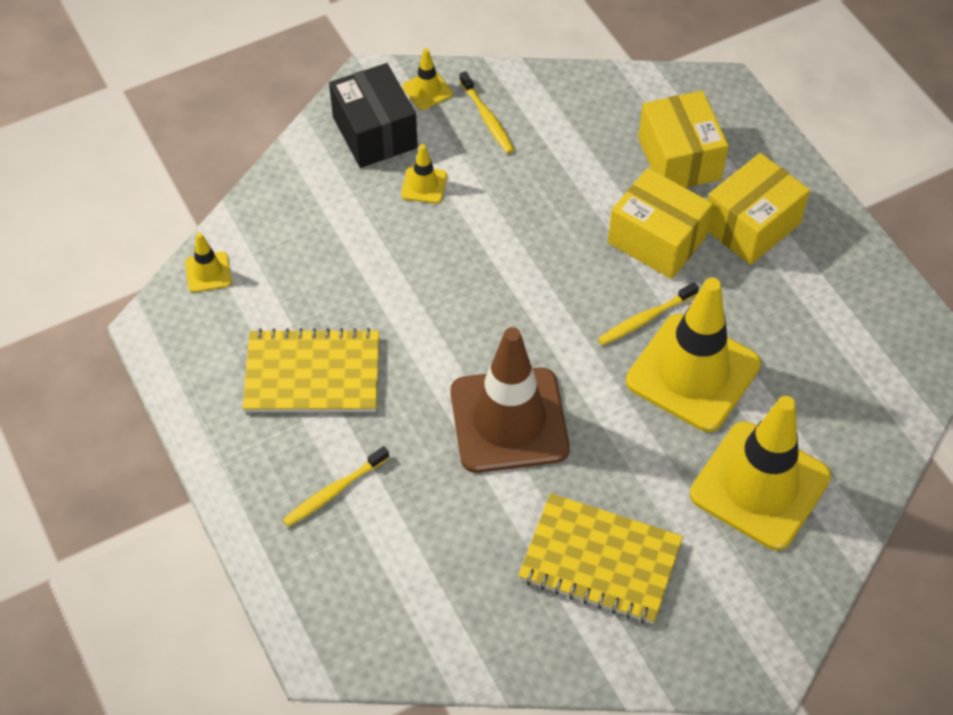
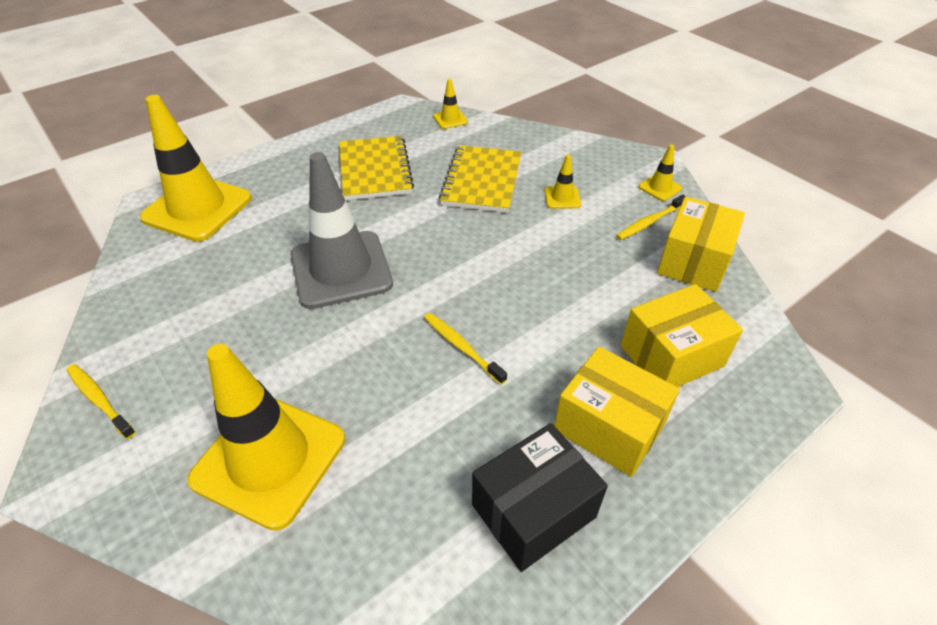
camera: 80 degrees right, 10 degrees down
yellow toothbrush [283,446,389,527] -> yellow toothbrush moved to [66,364,136,439]
black box [329,63,418,168] -> black box moved to [472,423,608,572]
brown traffic cone [451,327,570,473] -> grey traffic cone [291,152,393,309]
yellow notebook [518,493,683,624] -> yellow notebook moved to [439,145,521,213]
yellow box [608,168,713,279] -> yellow box moved to [657,197,745,292]
yellow traffic cone [626,277,761,432] -> yellow traffic cone moved to [140,95,252,242]

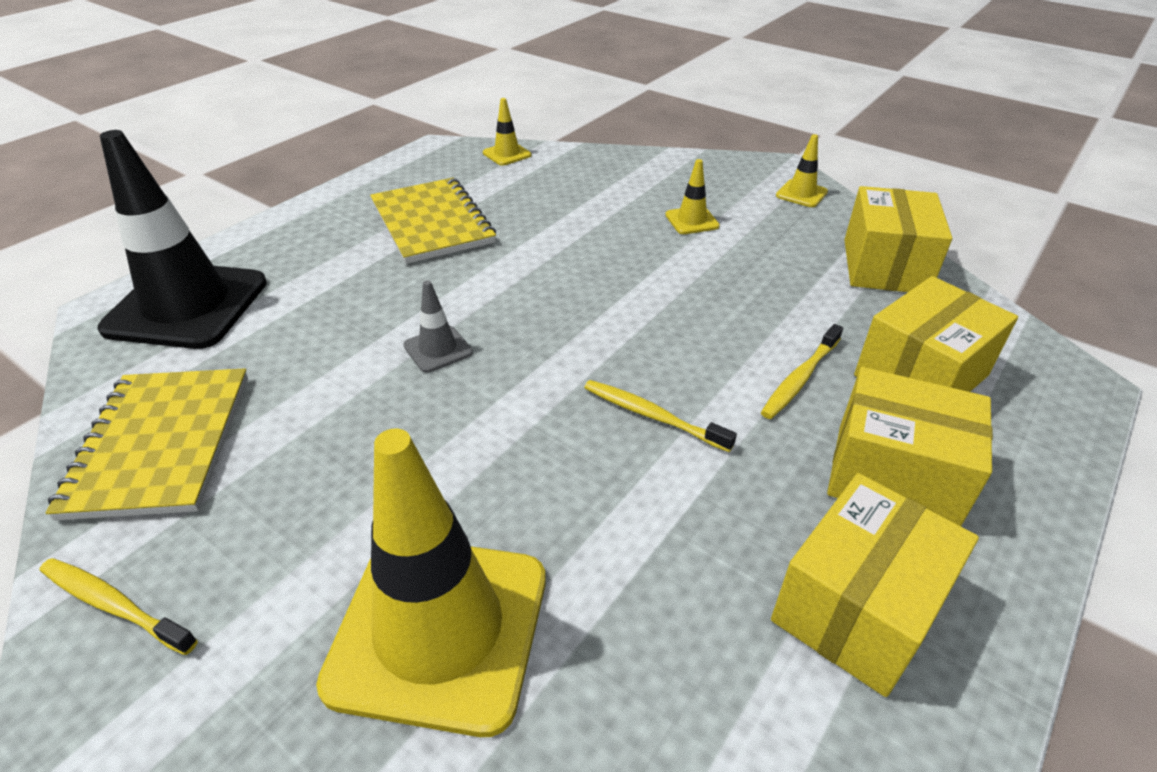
camera: 15 degrees left, 5 degrees down
yellow traffic cone [140,95,252,242] -> black traffic cone [98,130,267,349]
grey traffic cone [291,152,393,309] -> grey traffic cone [403,280,473,373], size x0.42
yellow notebook [439,145,521,213] -> yellow notebook moved to [45,368,248,521]
black box [472,423,608,572] -> yellow box [771,473,979,697]
yellow toothbrush [616,194,686,240] -> yellow toothbrush moved to [761,324,843,419]

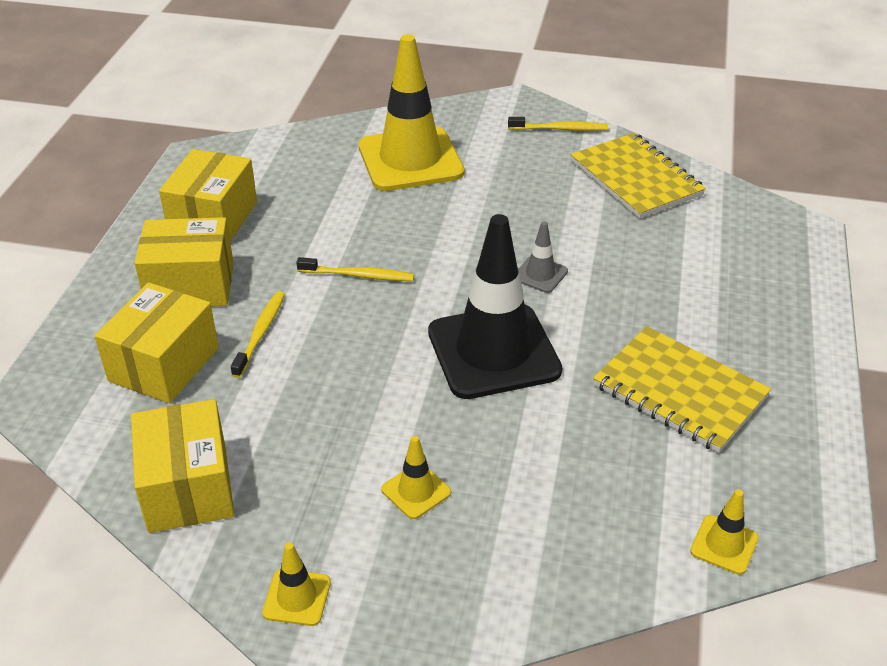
camera: 155 degrees right, 0 degrees up
black traffic cone [98,130,267,349] -> black traffic cone moved to [428,214,562,399]

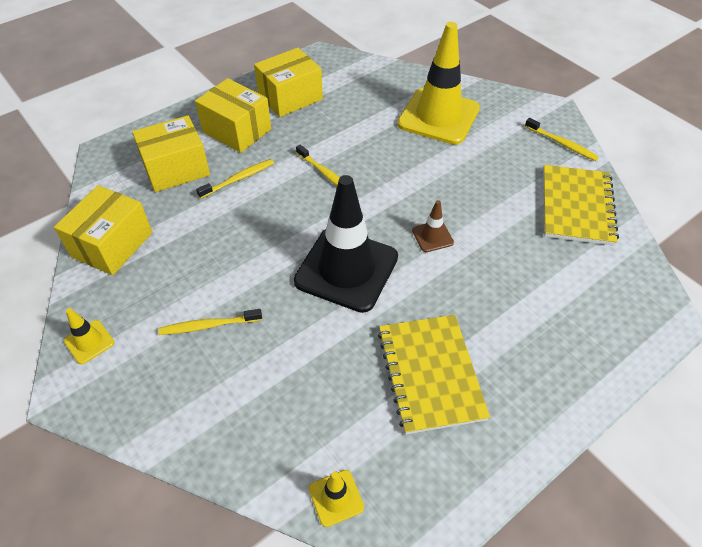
camera: 40 degrees right, 10 degrees up
yellow traffic cone [381,436,451,519] -> yellow toothbrush [159,309,262,335]
grey traffic cone [519,222,568,293] -> brown traffic cone [412,200,454,252]

